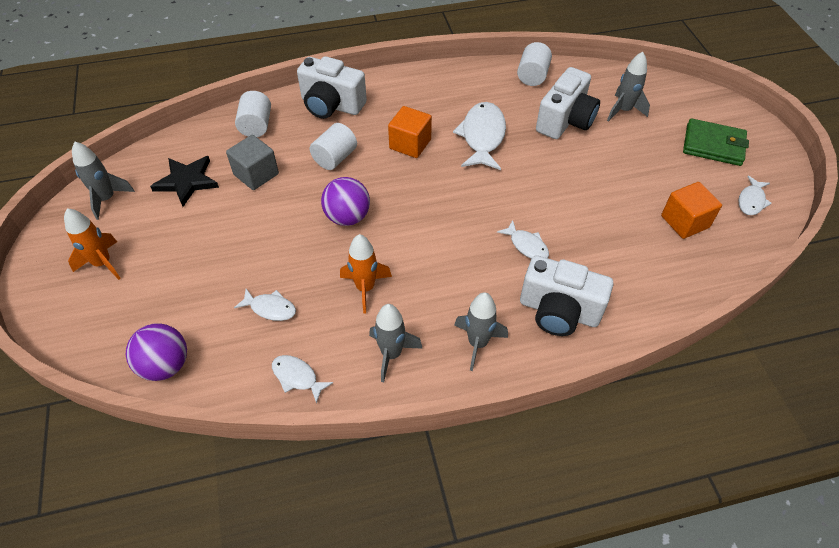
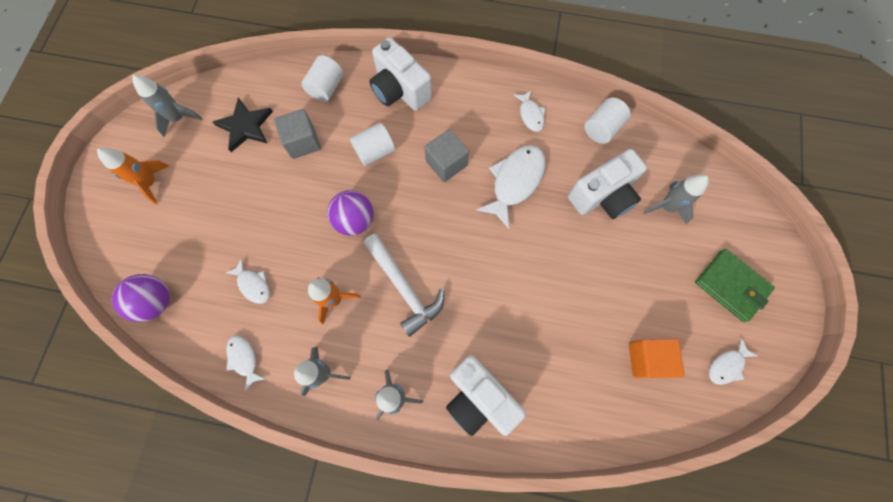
camera: 25 degrees right, 20 degrees up
orange cube [388,106,432,158] -> grey cube [424,129,469,182]
white fish [497,220,549,259] -> white fish moved to [514,91,545,132]
none -> white hammer [363,234,444,337]

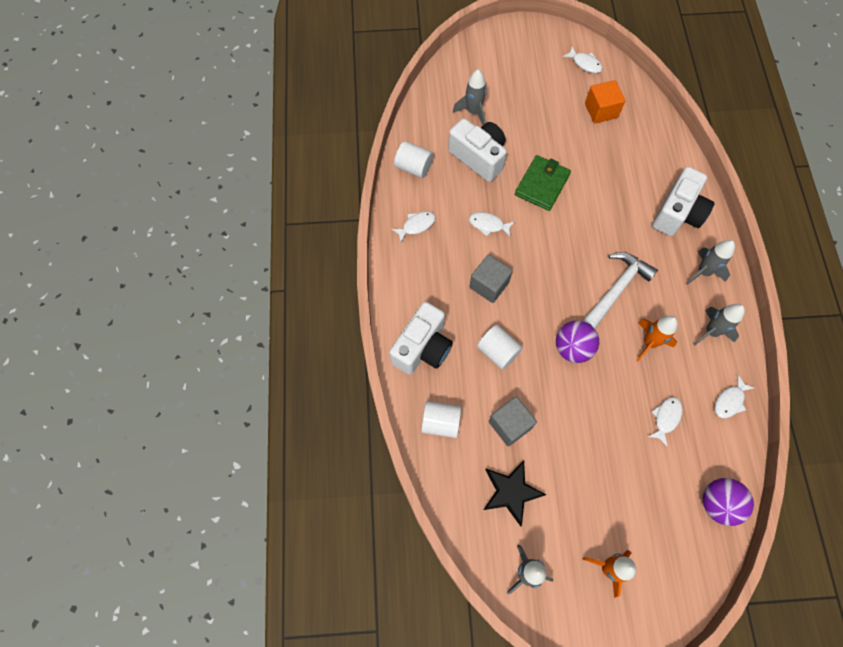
camera: 105 degrees left, 5 degrees down
white fish [476,145,546,229] -> white fish [469,212,515,237], size x0.54
green wallet [695,249,775,322] -> green wallet moved to [515,155,571,211]

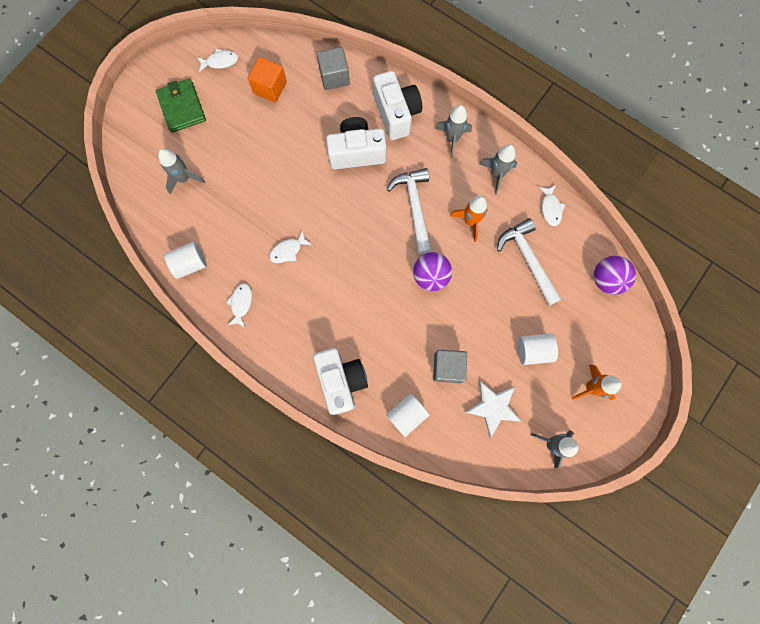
camera: 50 degrees left, 10 degrees up
white camera [448,118,507,182] -> white camera moved to [326,117,387,169]
grey cube [469,254,513,303] -> grey cube moved to [317,47,350,90]
white cylinder [477,325,523,370] -> white cylinder moved to [517,333,558,365]
black star [483,460,546,526] -> white star [465,381,522,438]
green wallet [515,155,571,211] -> green wallet moved to [156,79,206,133]
white fish [648,397,683,447] -> white hammer [497,218,562,306]

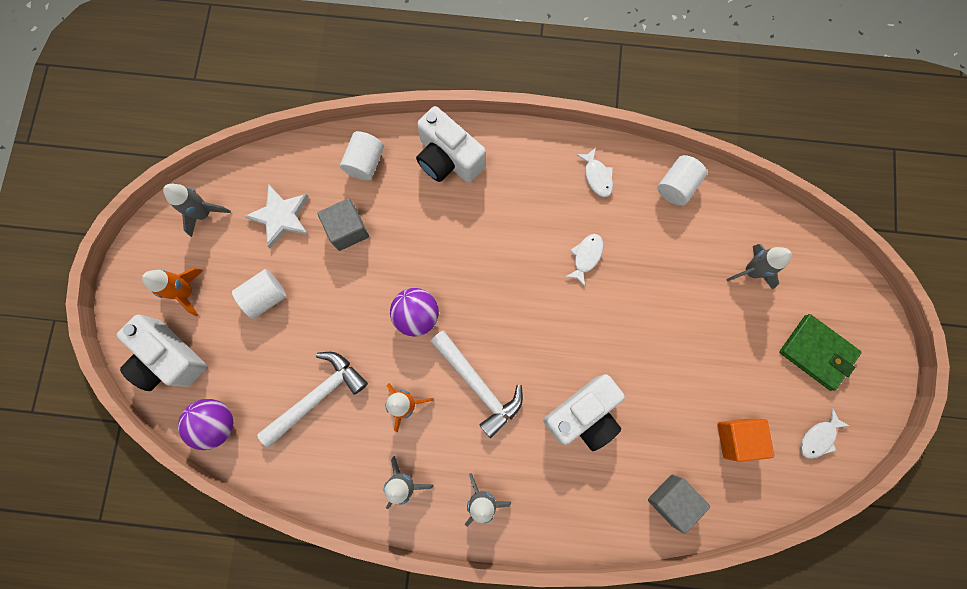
camera: 150 degrees right, 0 degrees up
white camera [373,71,422,140] -> white camera moved to [117,315,207,391]
white hammer [497,218,562,306] -> white hammer turned 75 degrees counterclockwise [257,352,368,447]
white fish [539,185,565,226] -> none

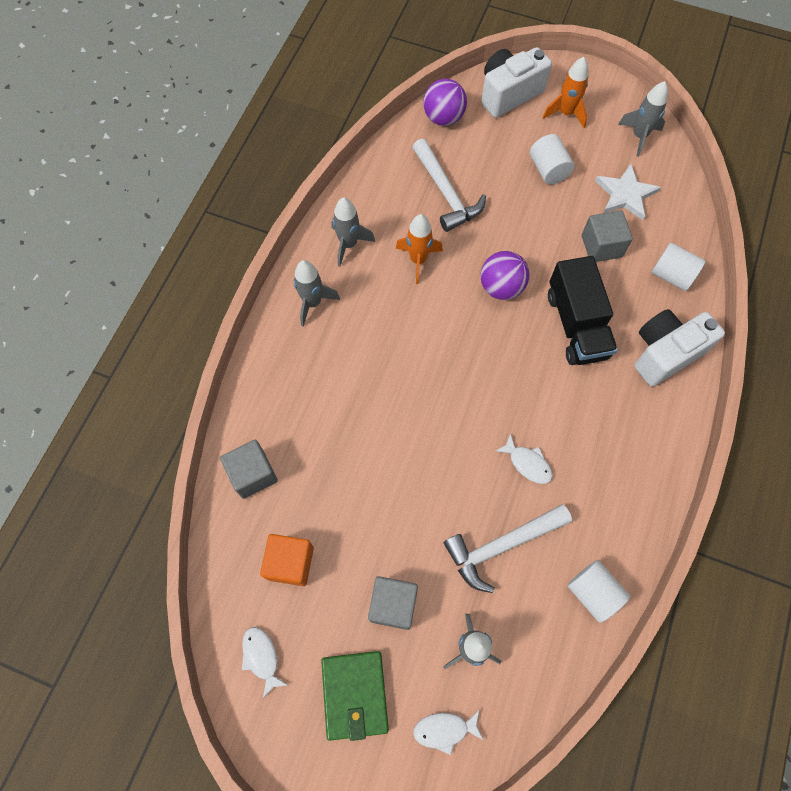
camera: 105 degrees right, 10 degrees down
white hammer [430,330,523,438] -> white hammer moved to [443,504,572,593]
white camera [543,374,625,451] -> none
white fish [576,147,613,197] -> white fish moved to [413,710,483,755]
green wallet [779,314,862,391] -> green wallet turned 60 degrees counterclockwise [321,651,389,741]
none -> grey cube [368,576,418,630]
none -> black truck [548,256,618,365]

